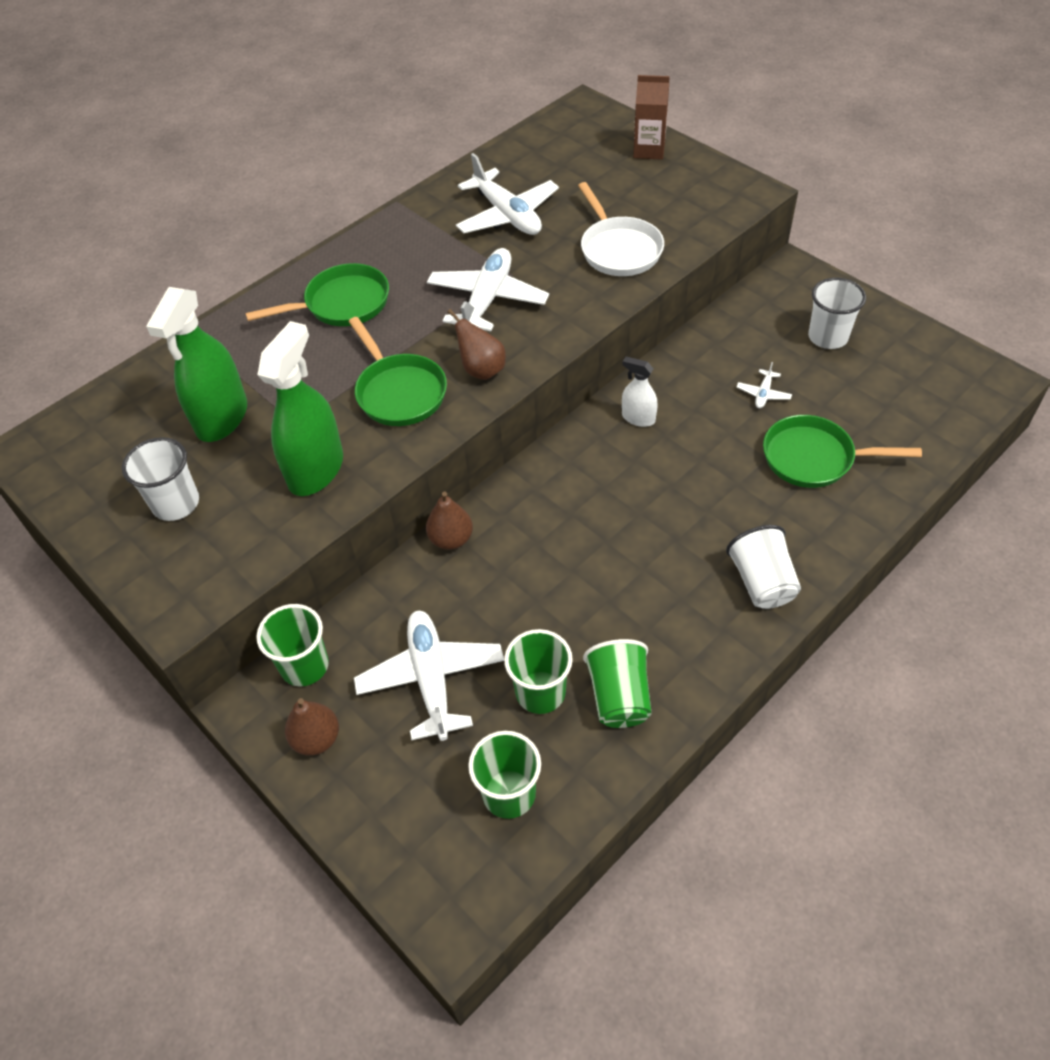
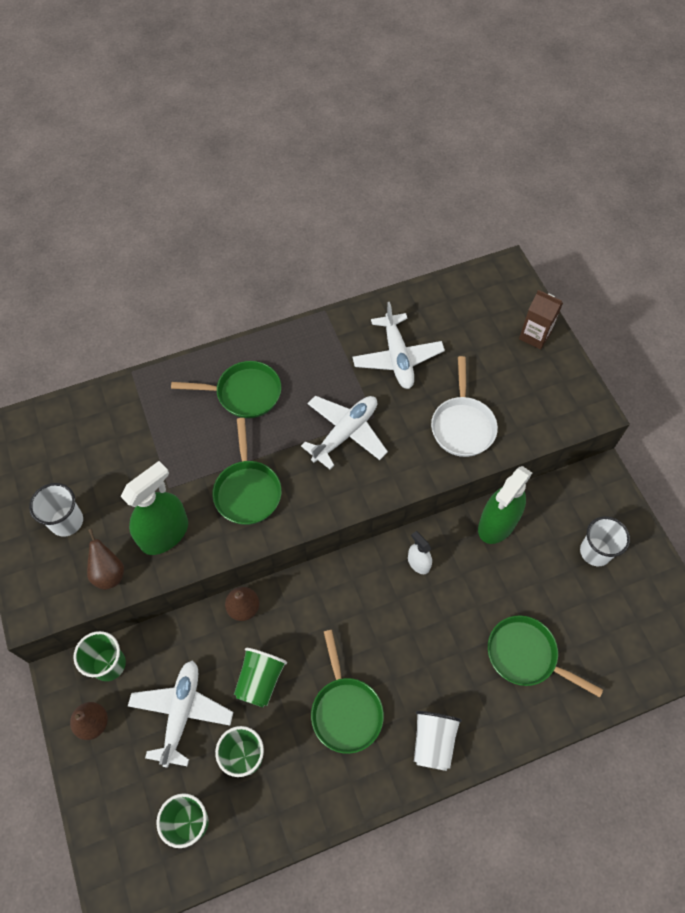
camera: 20 degrees right, 10 degrees up
green spray bottle [146,287,247,442] -> green spray bottle moved to [478,466,532,544]
brown pear [447,309,506,380] -> brown pear moved to [87,529,124,590]
green cup [583,639,652,728] -> green cup moved to [234,648,287,708]
white plane [737,362,792,408] -> none
none -> green pan [311,630,384,754]

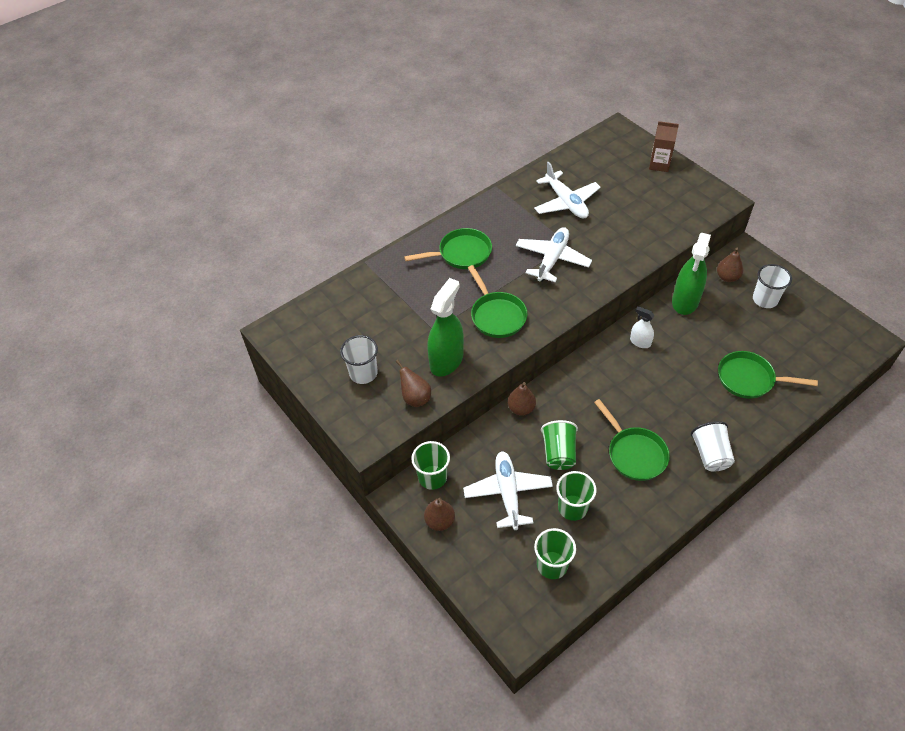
camera: 15 degrees left, 10 degrees down
white pan [431,356,498,457] -> none
none -> brown pear [717,248,743,282]

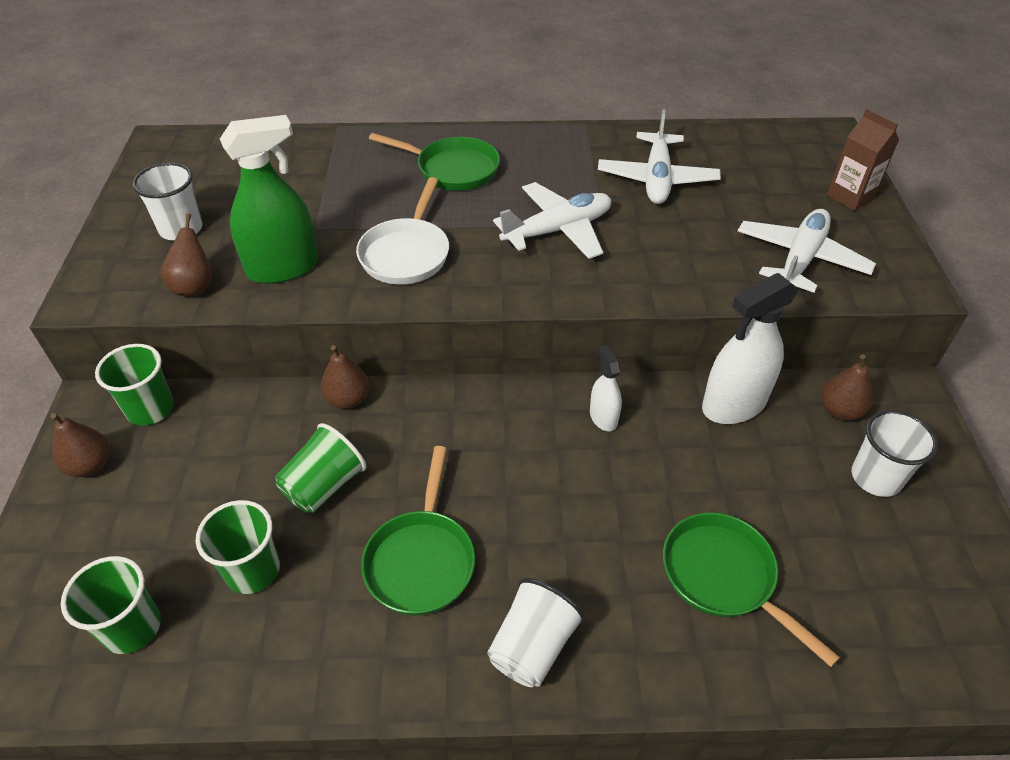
camera: 35 degrees right, 5 degrees down
white plane [463,451,553,530] -> white plane moved to [738,209,876,293]
green pan [468,265,527,338] -> white pan [356,177,449,285]
green spray bottle [672,233,711,315] -> white spray bottle [702,273,799,424]

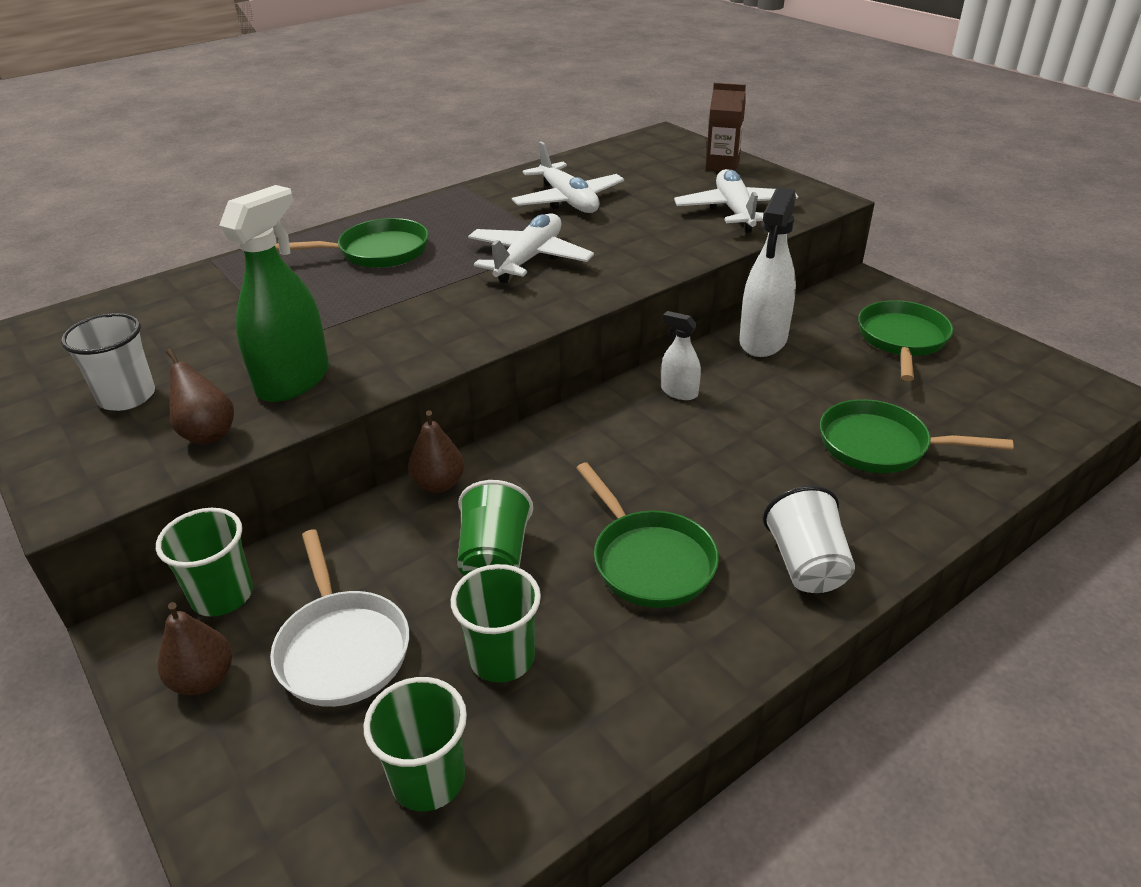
camera: 35 degrees left, 10 degrees down
white pan [356,177,449,285] -> white pan moved to [270,530,409,707]
brown pear [821,354,873,421] -> none
white cup [852,410,938,497] -> green pan [858,300,953,381]

